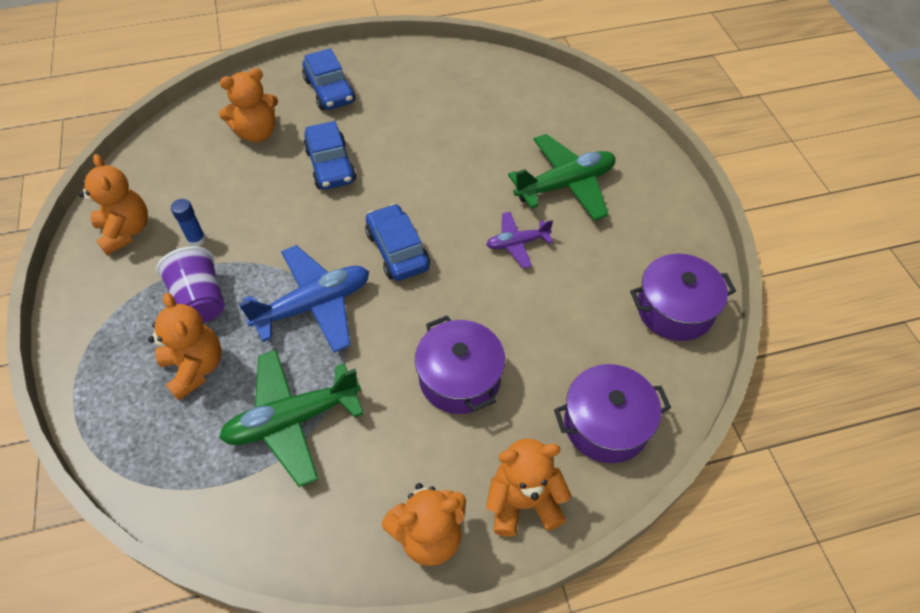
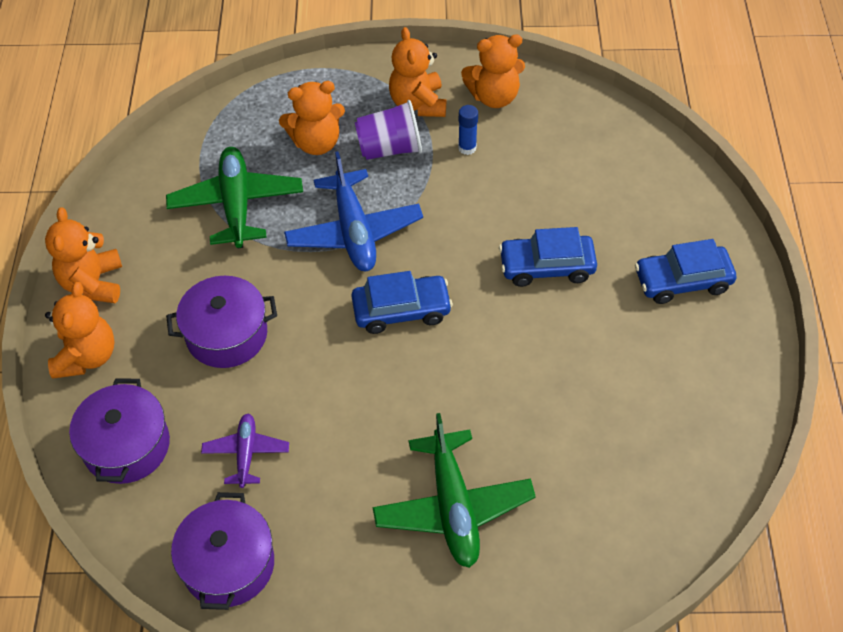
camera: 105 degrees right, 0 degrees up
orange teddy bear [219,68,278,142] -> orange teddy bear moved to [389,27,446,117]
purple plane [486,212,553,268] -> purple plane moved to [201,414,289,488]

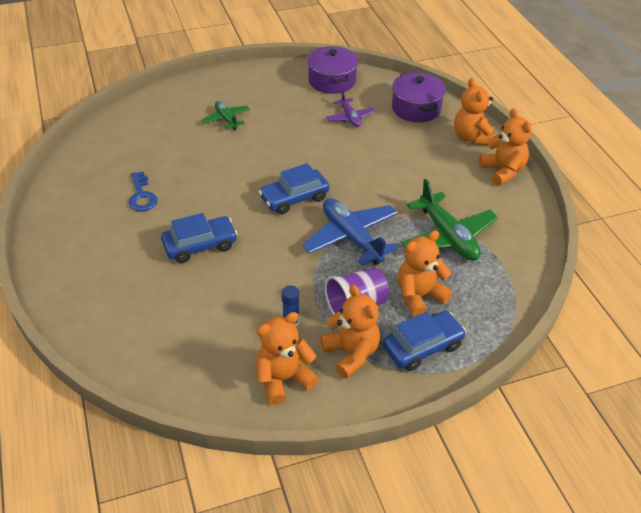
camera: 160 degrees right, 10 degrees down
purple pot [166,276,277,368] -> none
green plane [373,413,536,568] -> green plane [201,101,250,131], size x0.56
blue car [635,239,736,304] -> blue car moved to [383,311,466,371]
none -> blue key [128,171,158,212]

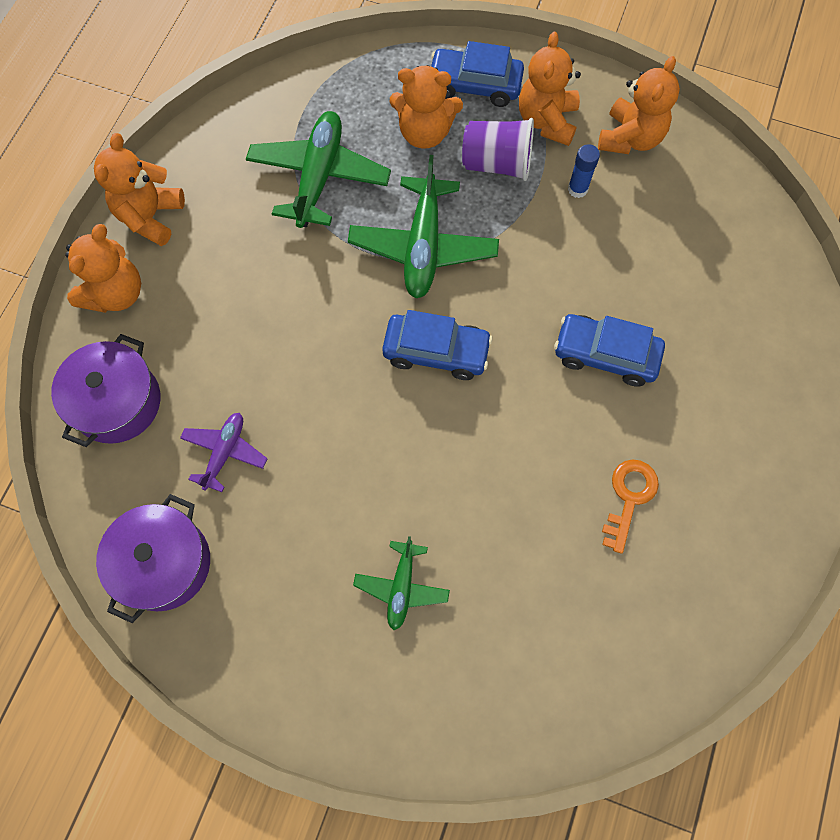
camera: 140 degrees left, 25 degrees up
blue key [128,171,158,212] -> orange key [602,459,659,554]
orange teddy bear [256,312,318,405] -> orange teddy bear turned 75 degrees counterclockwise [598,56,680,154]
blue plane [302,198,398,266] -> green plane [348,155,499,298]

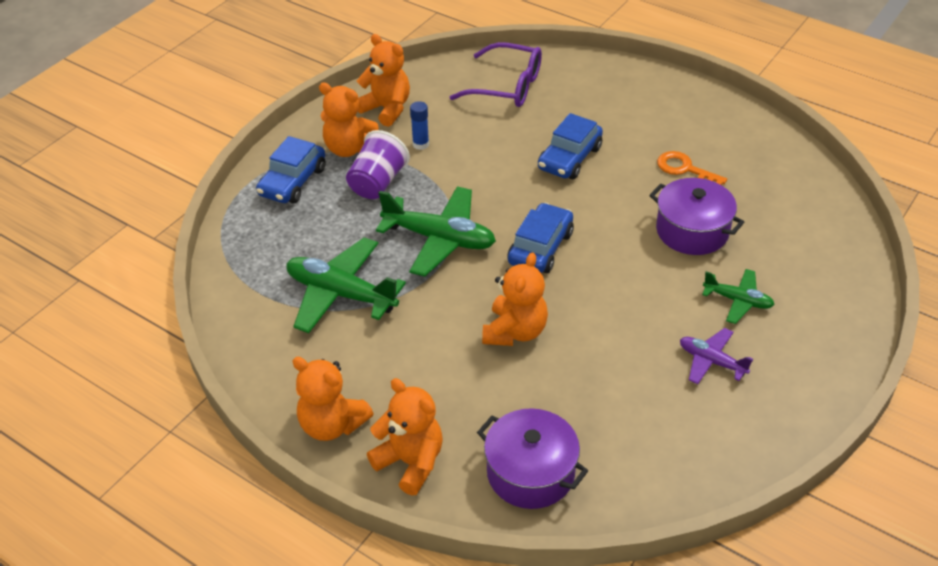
camera: 75 degrees left, 25 degrees down
purple pot [96,494,210,623] -> purple pot moved to [649,178,744,255]
purple plane [180,413,268,492] -> purple plane moved to [680,328,753,384]
orange teddy bear [390,65,463,149] -> orange teddy bear moved to [482,253,548,346]
none -> purple glasses [450,42,542,107]

